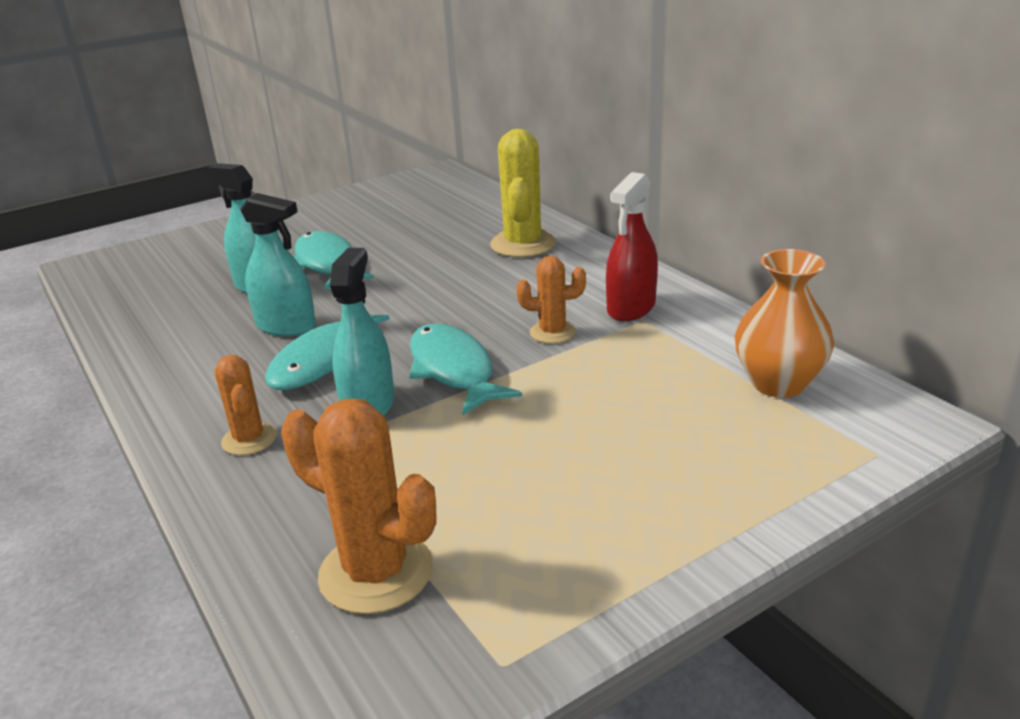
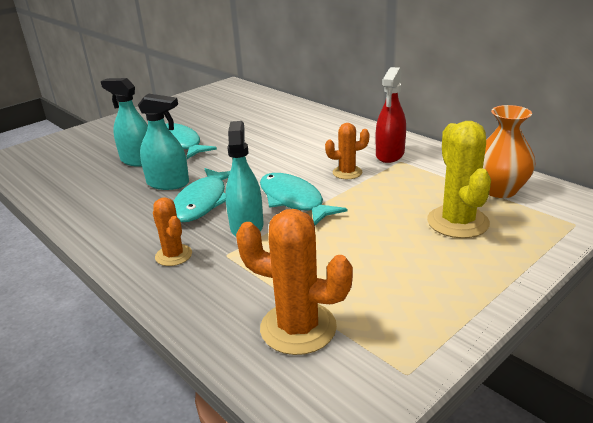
camera: 10 degrees left, 0 degrees up
yellow cactus [490,129,556,257] -> yellow cactus moved to [427,121,491,238]

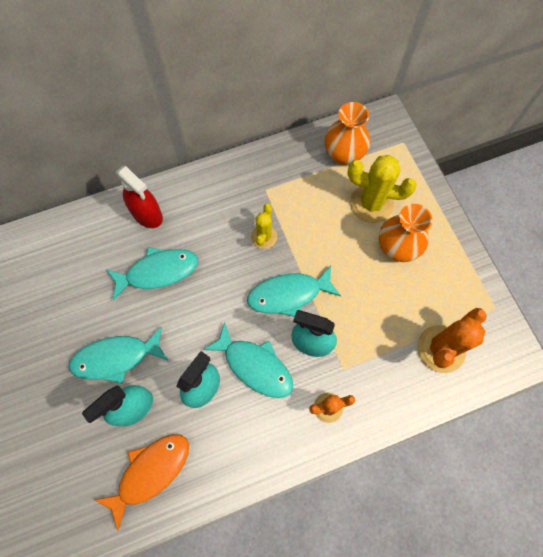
camera: 70 degrees left, 40 degrees up
orange cactus [325,123,370,179] -> yellow cactus [251,204,277,249]
red spray bottle [376,67,406,163] -> red spray bottle moved to [116,166,163,228]
none -> orange fish [95,434,189,531]
none -> turquoise fish [106,247,198,301]
none -> orange vase [379,204,432,262]

